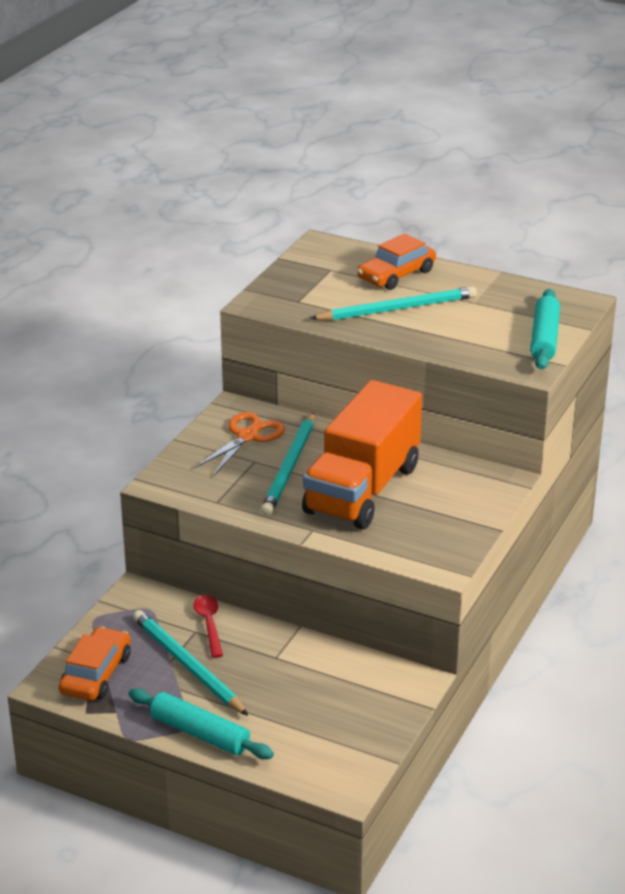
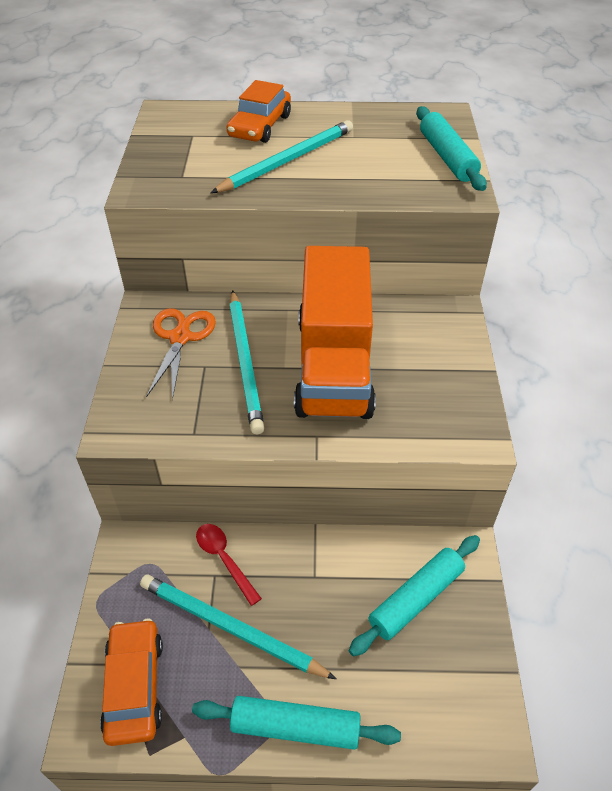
camera: 25 degrees left, 15 degrees up
none -> turquoise rolling pin [349,535,480,656]

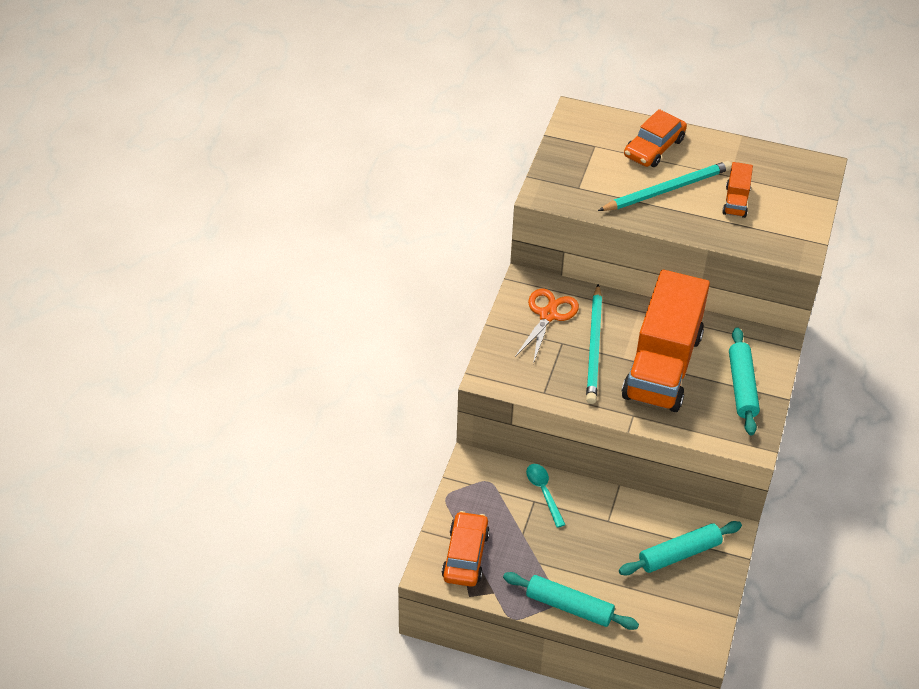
camera: 15 degrees right, 0 degrees up
turquoise pencil [140,574,336,679] -> none
red spoon [196,524,262,606] -> turquoise spoon [526,464,565,528]
turquoise rolling pin [417,106,487,191] -> turquoise rolling pin moved to [729,327,760,435]
none -> orange truck [722,162,753,218]

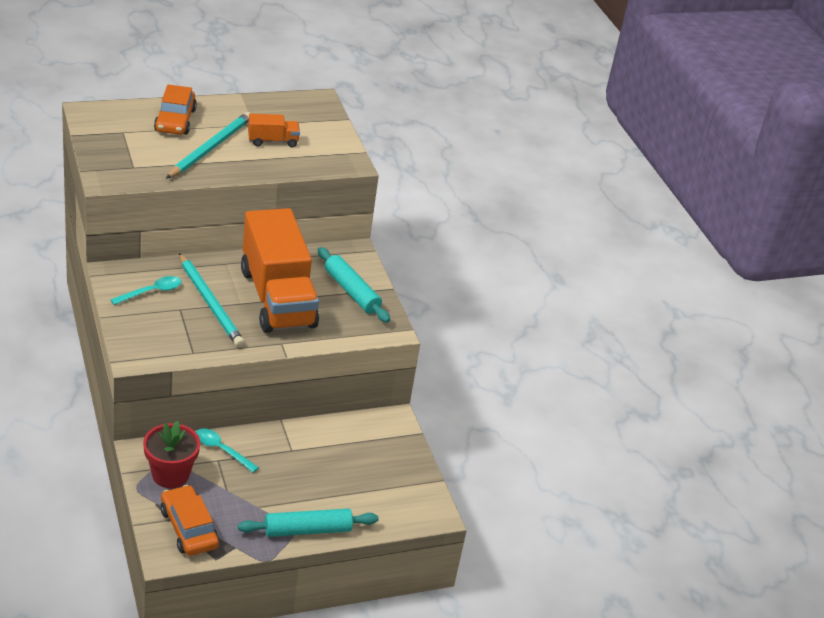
camera: 40 degrees left, 10 degrees down
orange scissors [515,289,579,364] -> turquoise spoon [110,276,181,305]
turquoise rolling pin [619,521,742,575] -> none
orange truck [722,162,753,218] -> orange truck turned 75 degrees counterclockwise [248,114,300,147]
none -> red flower pot [143,421,200,488]

